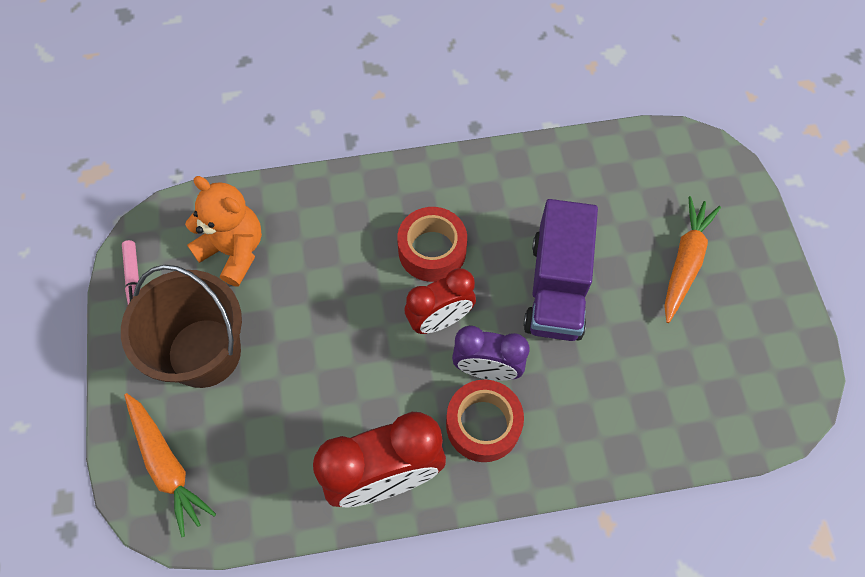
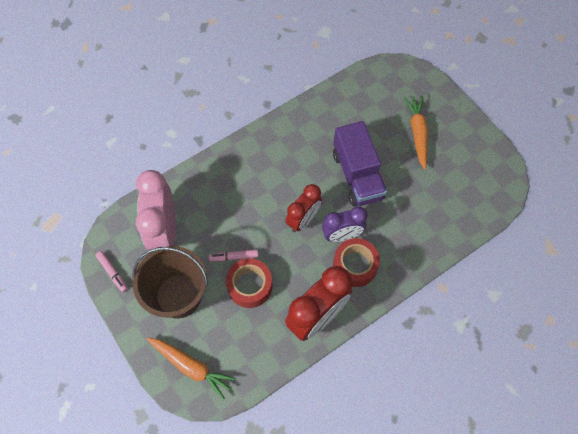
camera: 25 degrees left, 0 degrees up
orange teddy bear [185,176,262,287] -> pink clock [136,170,176,250]
red tape [397,207,467,282] -> red tape moved to [226,258,272,308]
none -> pink marker [209,250,258,261]

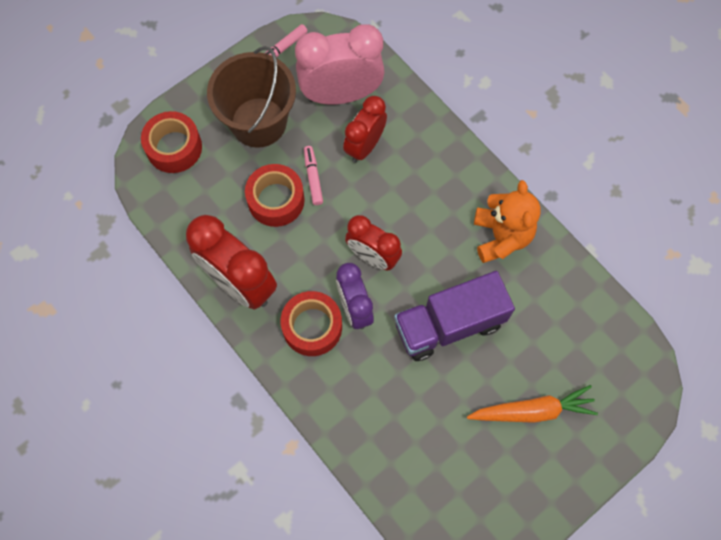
camera: 85 degrees right, 5 degrees up
orange carrot [147,338,236,400] -> red tape [141,111,202,173]
none -> red clock [343,96,387,163]
none -> orange teddy bear [474,180,540,263]

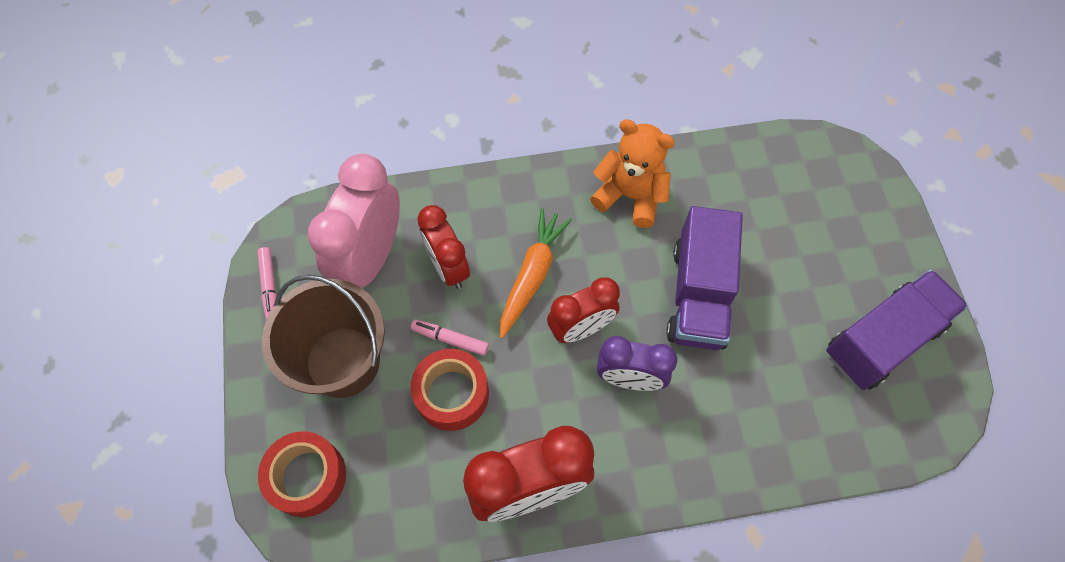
camera: 60 degrees left, 5 degrees down
red tape [280,291,342,356] -> none
orange carrot [467,385,598,423] -> orange carrot moved to [500,208,572,339]
none -> purple truck [826,269,968,390]

